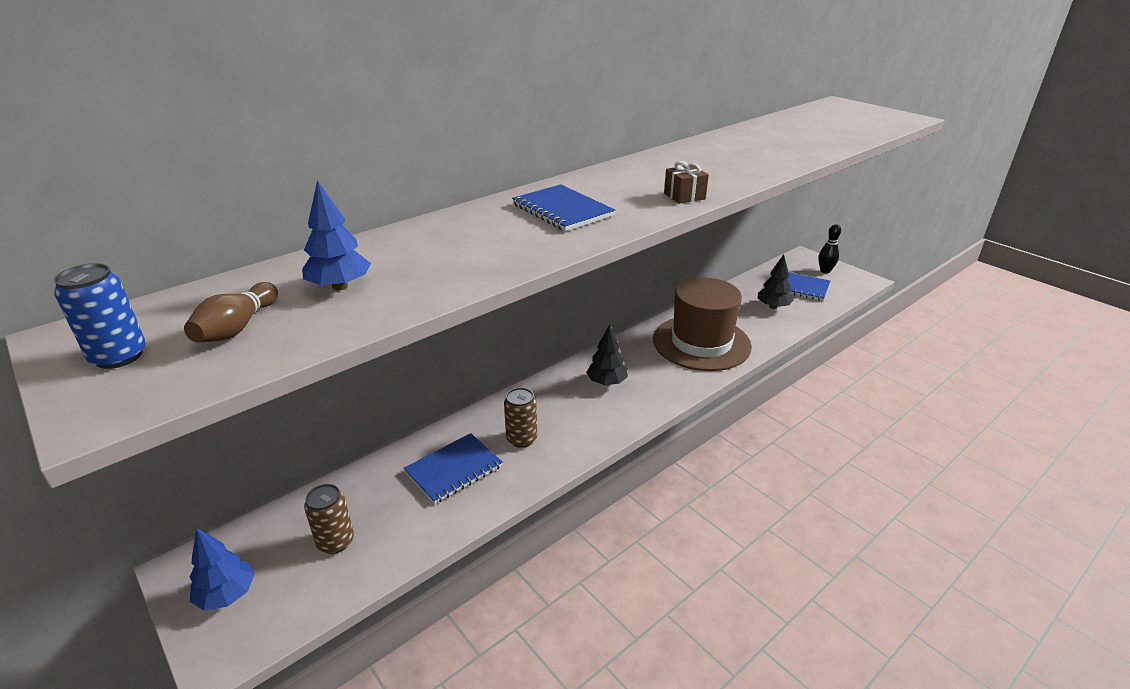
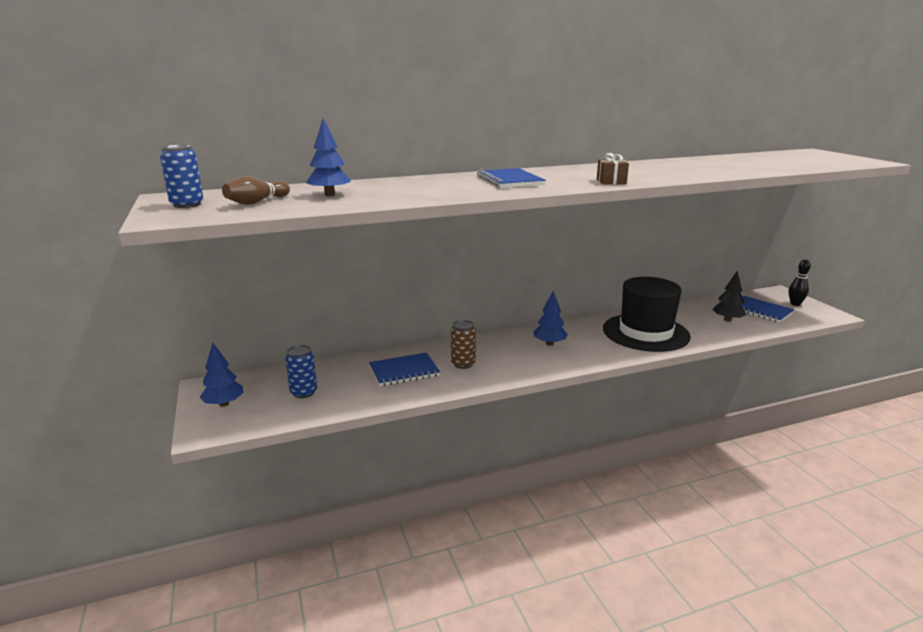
camera: 20 degrees right, 10 degrees down
brown can [304,484,354,554] -> blue can [285,345,317,398]
black tree [586,324,628,386] -> blue tree [533,291,568,346]
brown hat [653,277,752,371] -> black hat [603,277,691,352]

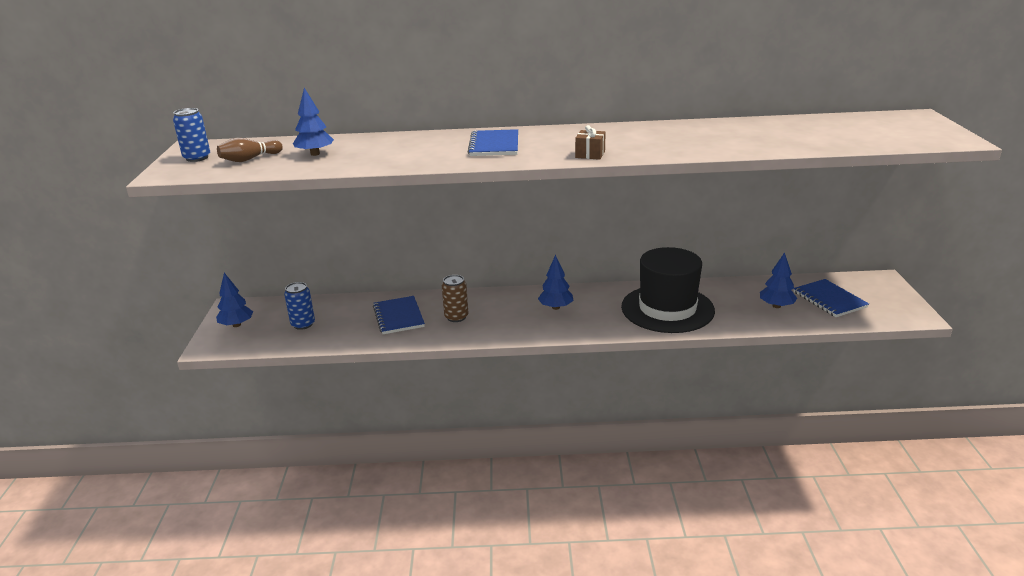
camera: 20 degrees right, 5 degrees up
blue notebook [369,353,440,386] -> blue notebook turned 75 degrees clockwise [373,296,425,334]
black tree [712,271,746,322] -> blue tree [760,252,797,308]
black bowling pin [788,260,811,306] -> none

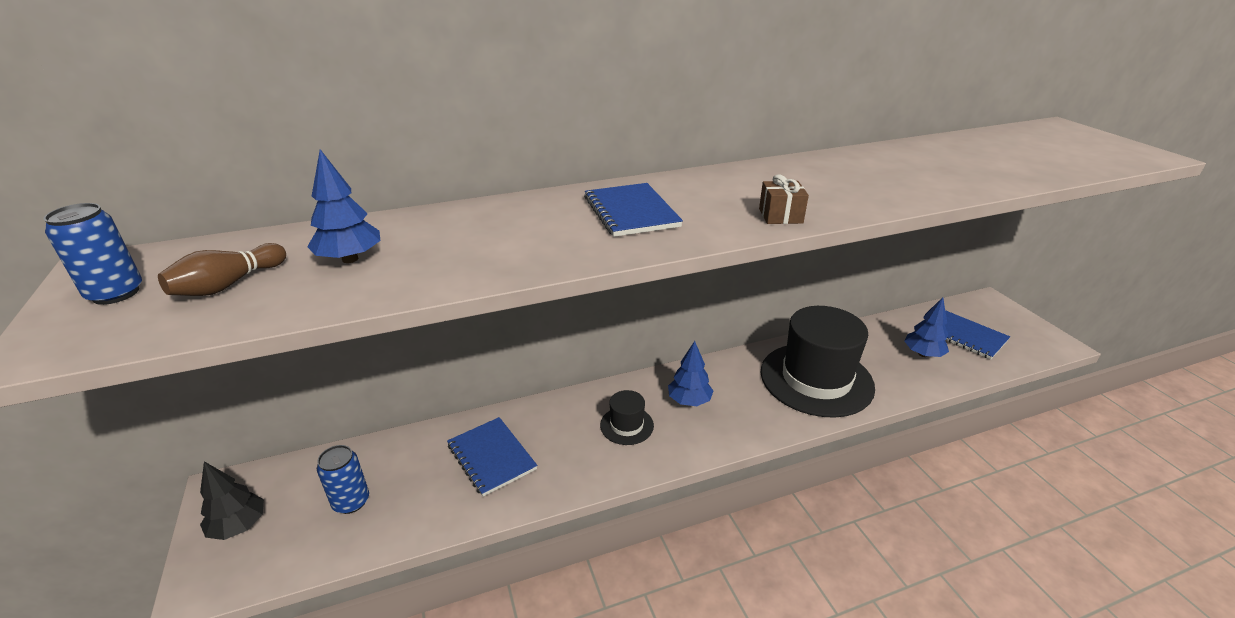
camera: 20 degrees left, 5 degrees up
blue tree [216,273,253,327] -> black tree [200,461,264,540]
brown can [442,275,468,322] -> none
none -> black hat [600,390,654,445]

